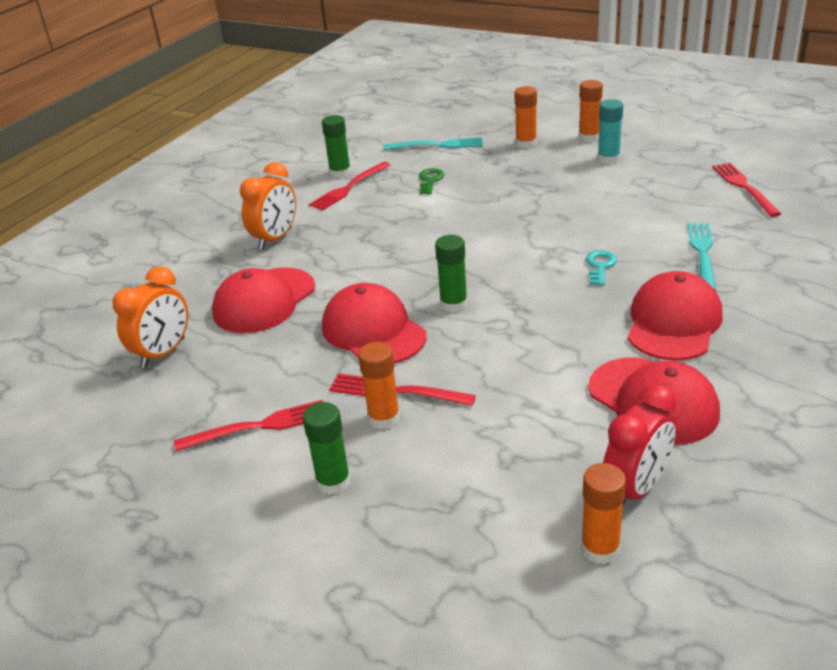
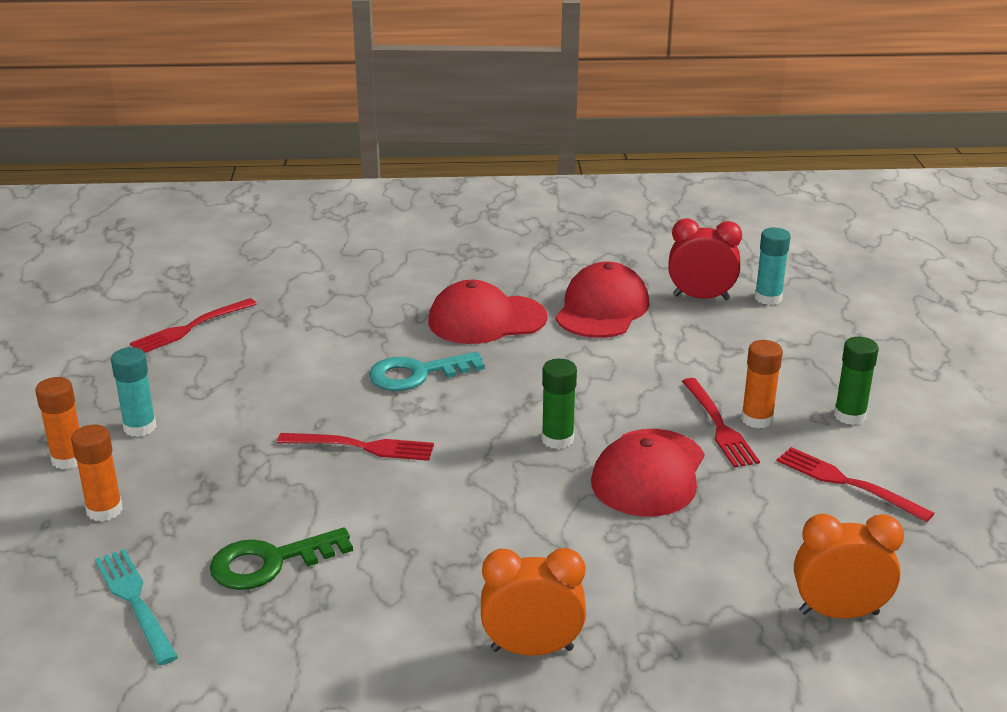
camera: 125 degrees left, 5 degrees down
red cap [212,267,315,333] -> none
red fork [309,162,391,211] -> red fork moved to [277,433,434,461]
green glue stick [322,115,351,178] -> none
green key [419,168,444,194] -> green key [210,527,353,590], size x1.67
orange glue stick [581,463,626,564] -> turquoise glue stick [754,228,790,305]
turquoise key [586,250,617,286] -> turquoise key [369,352,485,391], size x1.67
turquoise fork [688,223,716,290] -> none

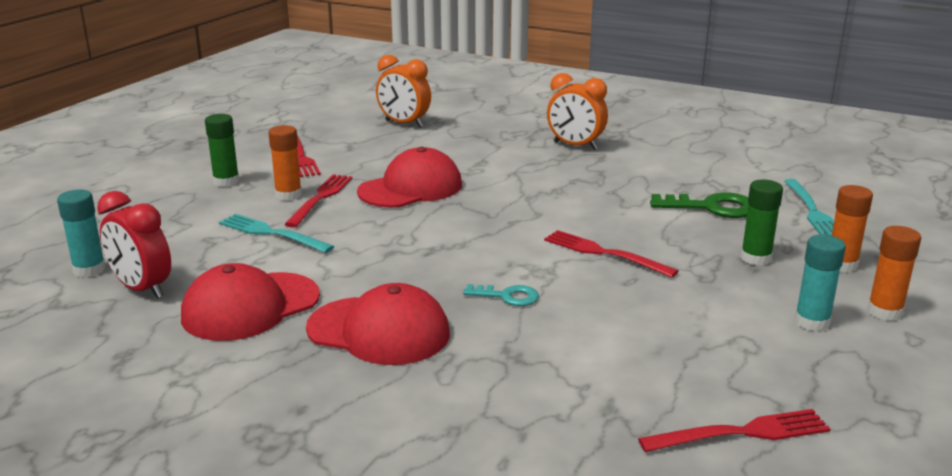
camera: 150 degrees left, 5 degrees down
turquoise key [369,352,485,391] -> turquoise key [463,284,539,306], size x0.60
green glue stick [541,359,577,449] -> green glue stick moved to [740,180,783,266]
none -> turquoise fork [219,214,334,253]

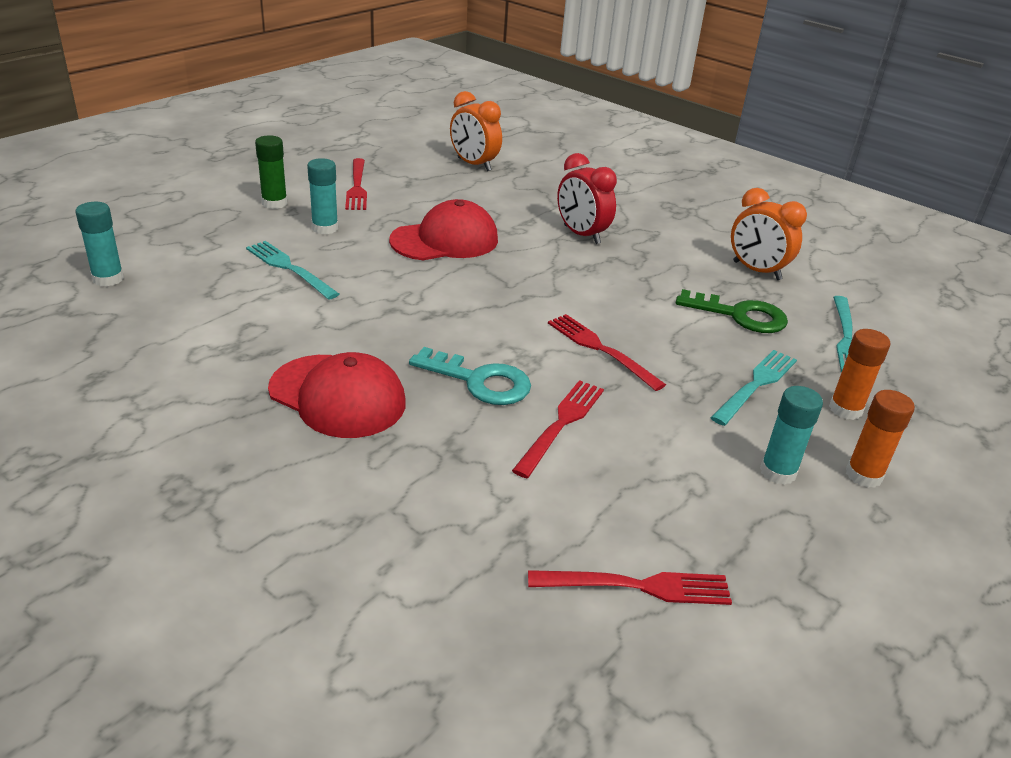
camera: 10 degrees right, 10 degrees up
red clock [97,191,171,299] -> red clock moved to [557,153,617,244]
red cap [181,263,320,341] -> none
orange glue stick [269,125,302,201] -> turquoise glue stick [307,158,338,234]
red fork [284,174,352,228] -> red fork moved to [512,380,604,478]
turquoise key [463,284,539,306] -> turquoise key [409,347,531,405], size x1.67
orange clock [547,73,608,150] -> orange clock moved to [731,188,807,280]
green glue stick [740,180,783,266] -> turquoise fork [710,350,797,426]

